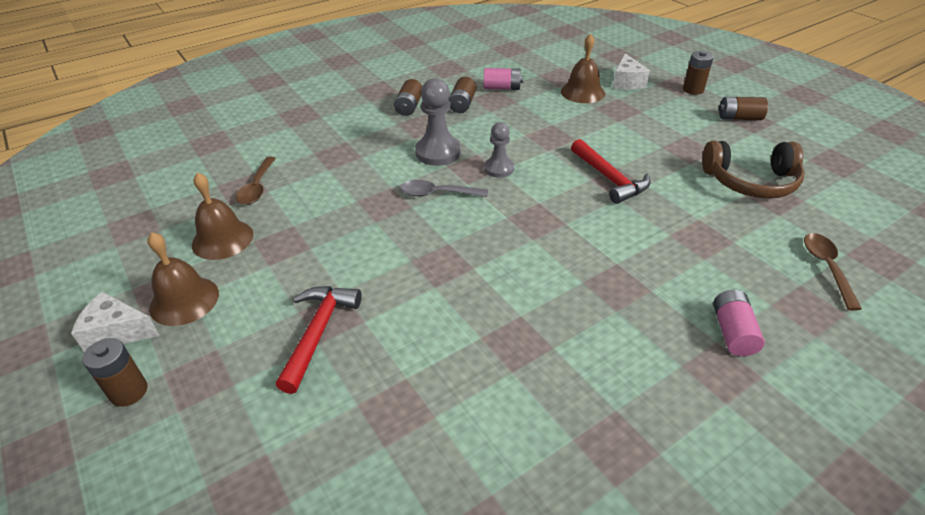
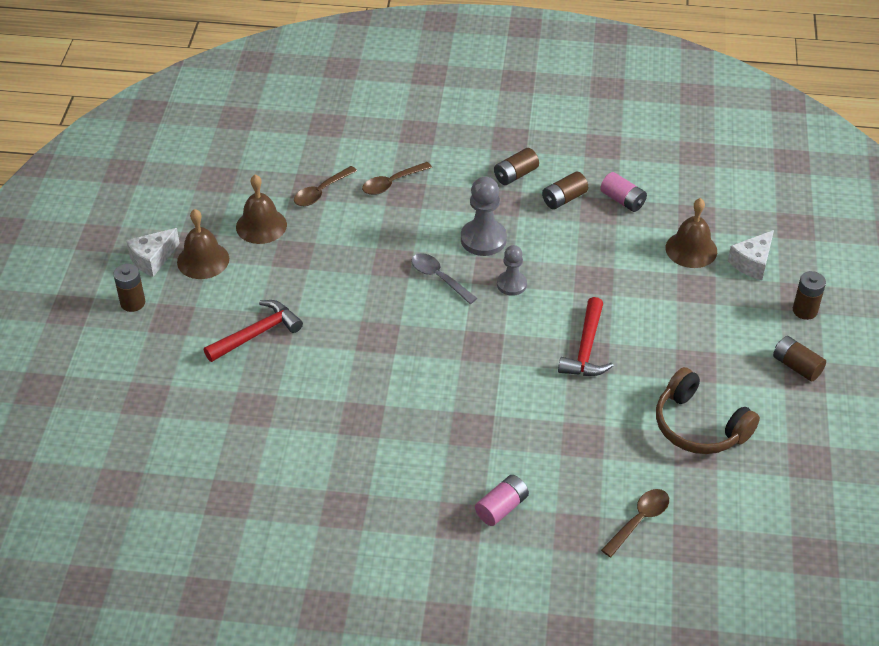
camera: 40 degrees right, 5 degrees up
white cheese [71,292,160,352] -> white cheese turned 90 degrees counterclockwise [126,228,180,277]
none -> brown spoon [362,162,432,195]

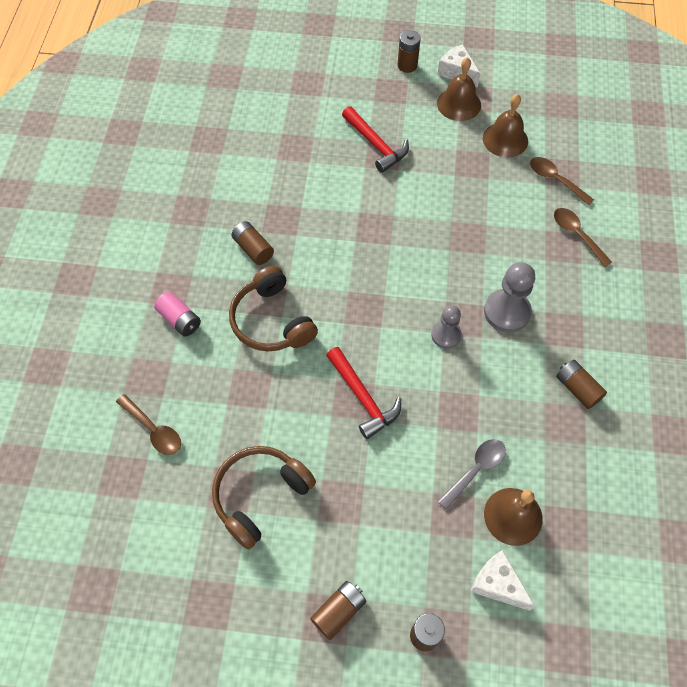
camera: 90 degrees right, 15 degrees up
grey spoon [411,253,477,304] -> grey spoon moved to [438,439,506,510]
brown battery [494,148,539,185] -> brown battery moved to [232,221,274,265]
red hammer [558,297,613,376] -> red hammer turned 135 degrees counterclockwise [326,347,401,439]
pink battery [600,172,647,212] -> none
none -> brown headphones [229,266,318,352]

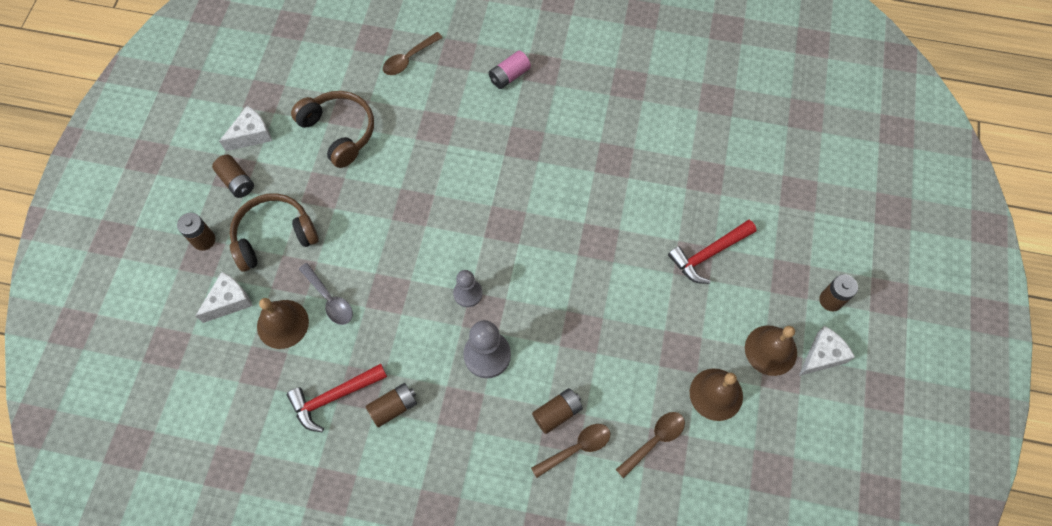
camera: 95 degrees right, 5 degrees up
brown headphones [229,266,318,352] -> brown headphones moved to [230,193,318,272]
brown battery [232,221,274,265] -> brown battery moved to [532,388,583,434]
red hammer [326,347,401,439] -> red hammer moved to [287,364,387,432]
none -> white cheese [219,106,272,151]

